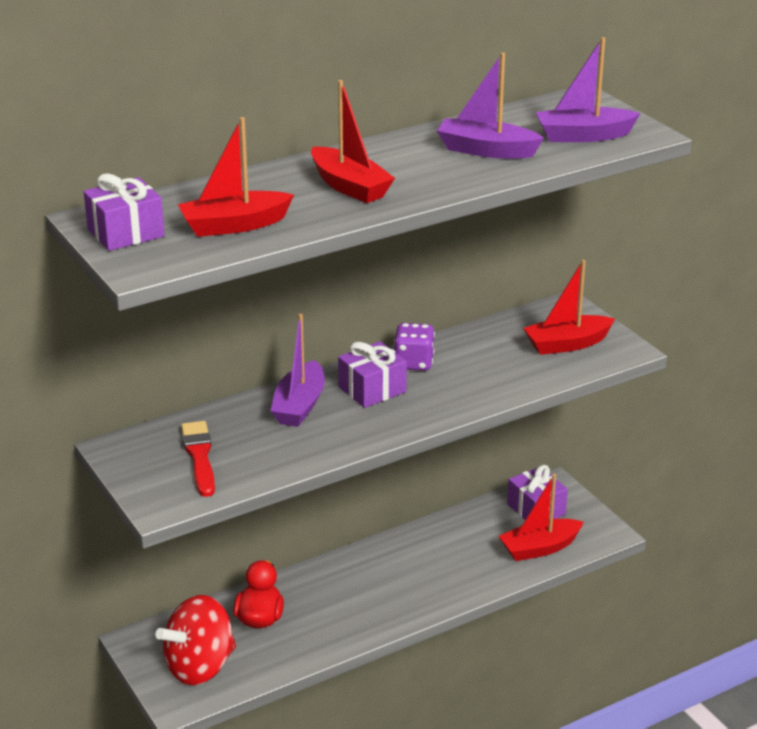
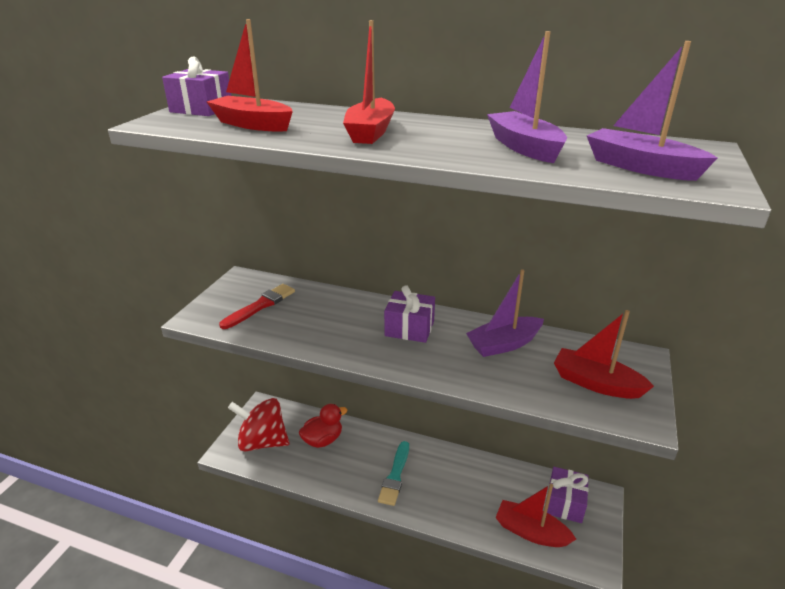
camera: 50 degrees right, 0 degrees up
purple boat [270,314,325,427] -> purple boat moved to [466,269,544,357]
purple dice [394,323,435,371] -> none
none -> turquoise brush [378,441,409,506]

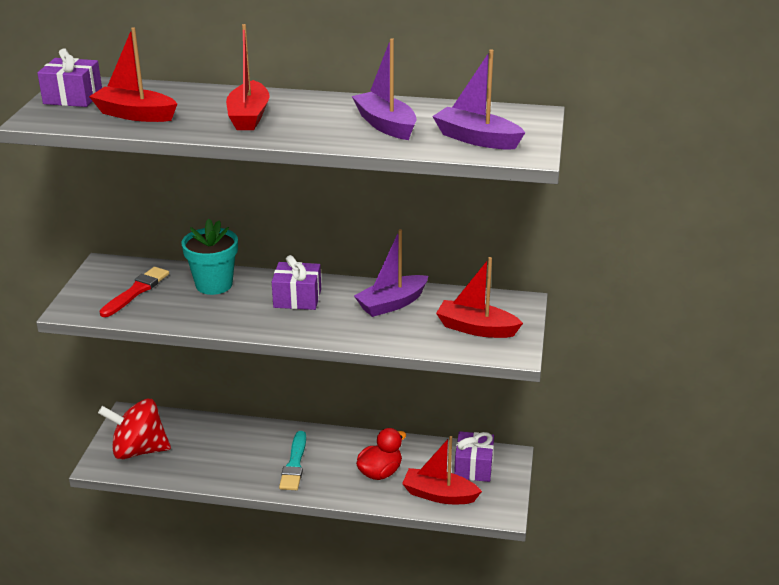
camera: 10 degrees left, 0 degrees up
red duck [299,404,348,448] -> red duck moved to [356,428,406,480]
none -> turquoise flower pot [181,219,238,295]

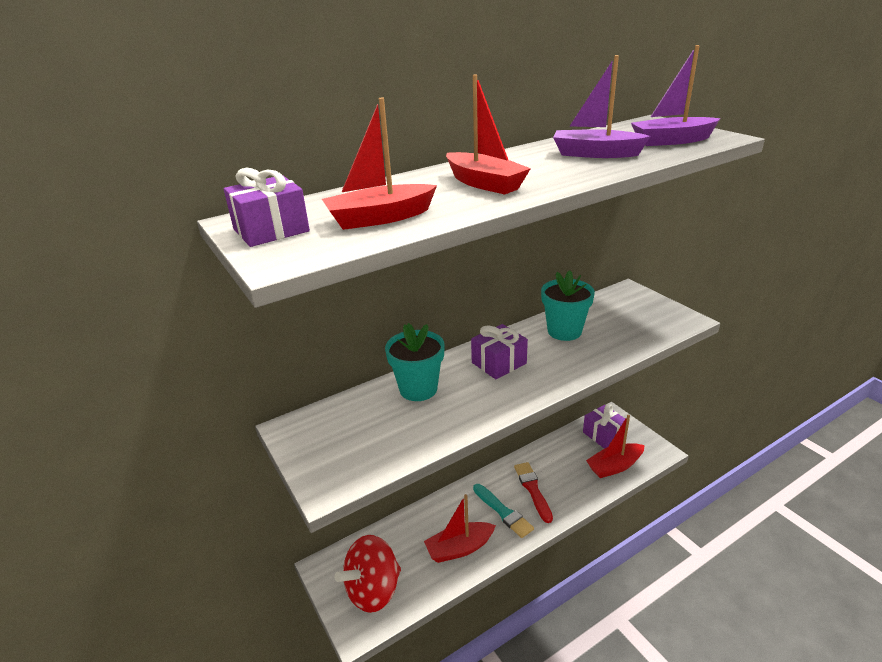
camera: 40 degrees left, 0 degrees up
red brush [99,267,169,317] -> red brush moved to [514,462,553,523]
purple boat [354,229,428,317] -> turquoise flower pot [541,270,595,341]
red duck [356,428,406,480] -> none
red boat [436,257,523,338] -> red boat moved to [424,494,496,563]

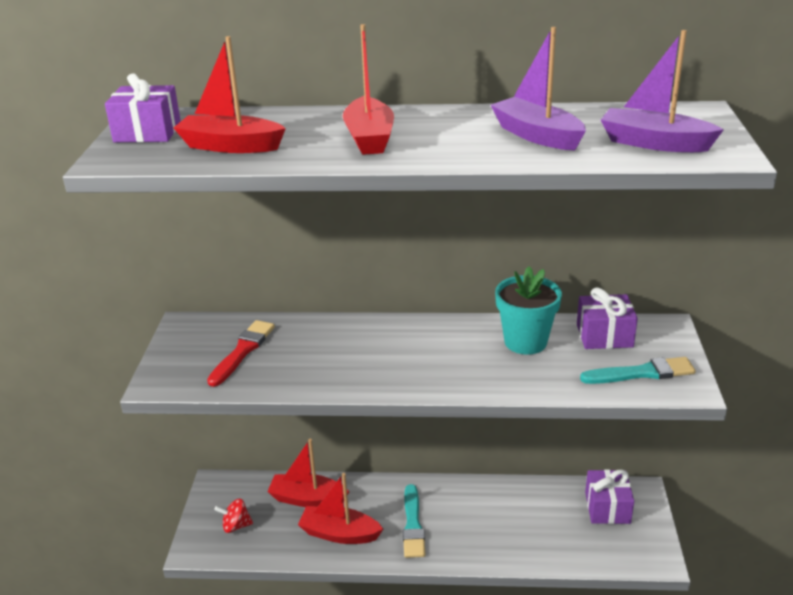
camera: 35 degrees right, 0 degrees up
red spinning top [335,535,401,613] -> red spinning top [214,499,253,533], size x0.47
turquoise flower pot [385,323,445,401] -> none
purple gift [471,324,528,379] -> purple gift moved to [577,287,638,349]
red brush [514,462,553,523] -> red brush moved to [207,320,275,387]
red boat [586,415,645,478] -> red boat moved to [267,439,350,507]
none -> turquoise brush [580,357,696,384]

